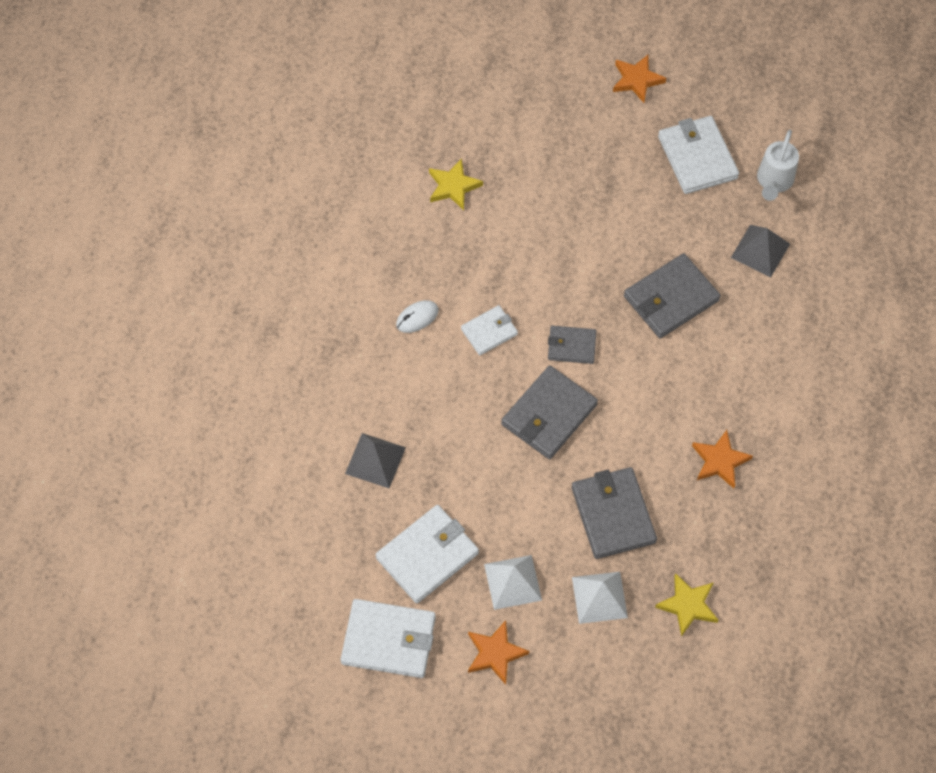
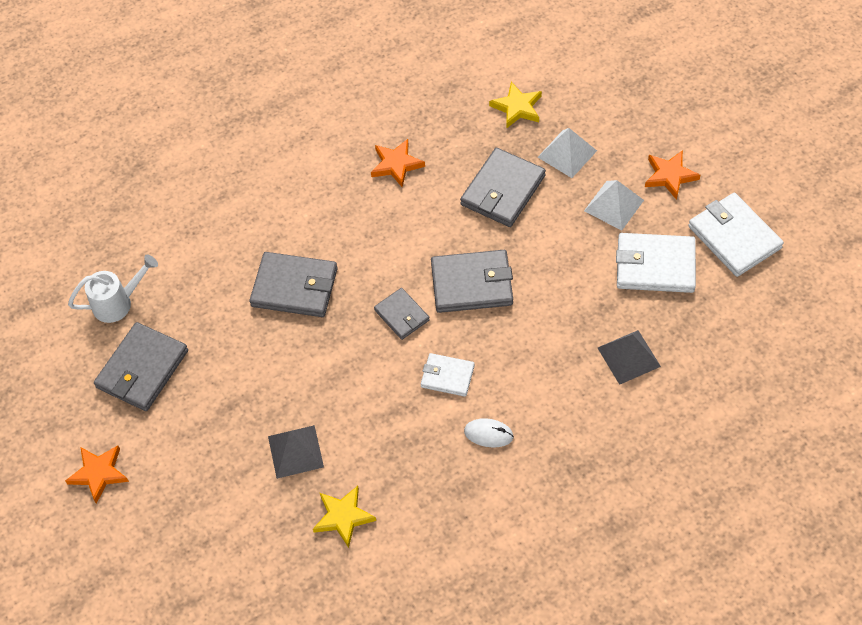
camera: 130 degrees left, 5 degrees down
white wallet [658,116,739,194] -> grey wallet [94,322,188,411]
grey pyramid [731,225,790,277] -> grey pyramid moved to [268,425,324,479]

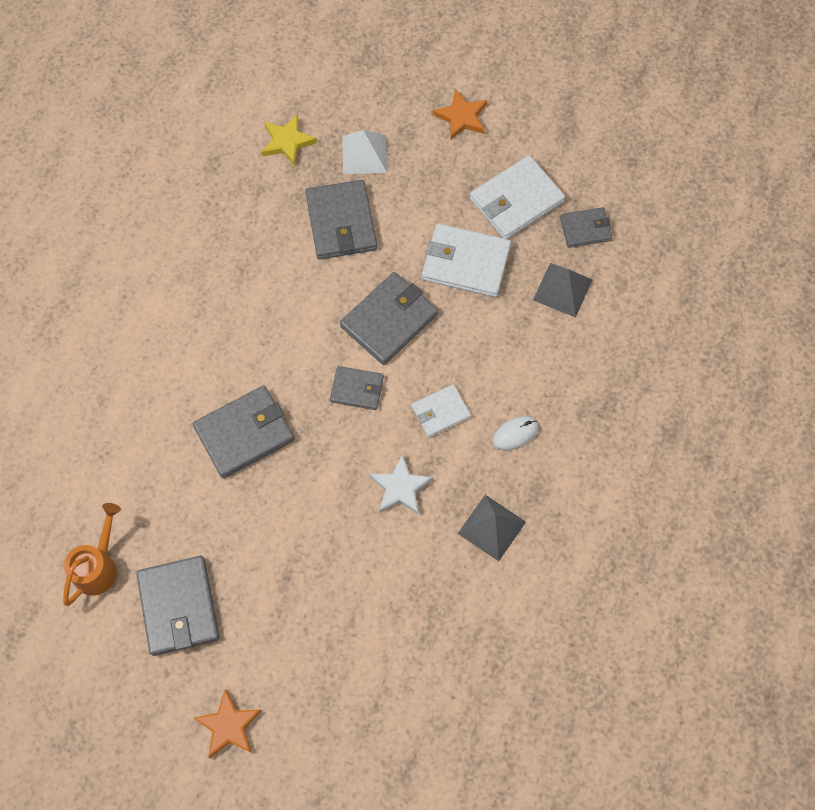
camera: 45 degrees left, 10 degrees up
white watering can [68,255,158,323] -> orange watering can [63,503,121,606]
grey pyramid [268,425,324,479] -> grey pyramid moved to [457,495,526,561]
yellow star [313,486,376,548] -> none
orange star [371,139,425,187] -> none
white pyramid [584,180,644,231] -> none
white wallet [688,193,784,277] -> white wallet moved to [422,223,511,297]
none -> white star [370,454,433,515]
none -> grey wallet [560,207,612,248]

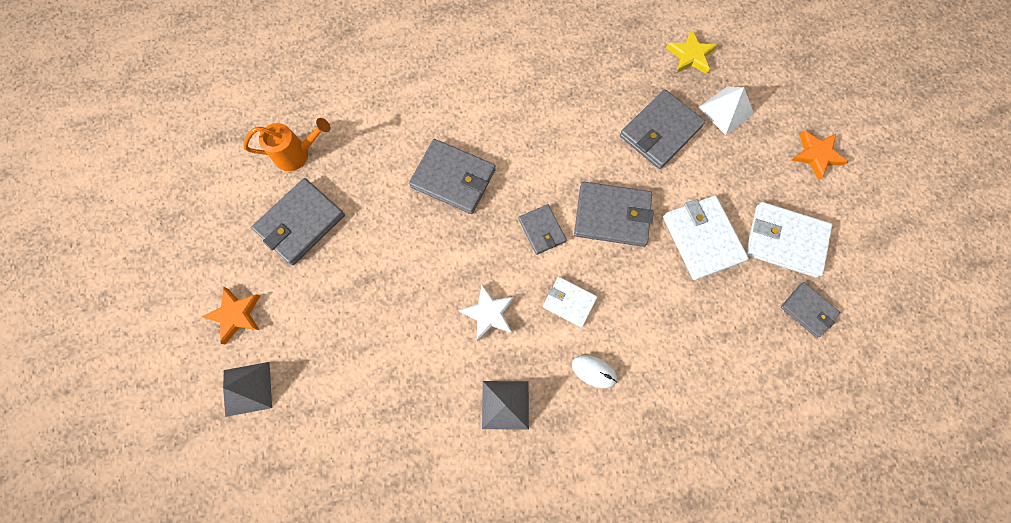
camera: 55 degrees right, 5 degrees up
grey pyramid [533,263,592,318] -> grey pyramid moved to [223,362,272,417]

